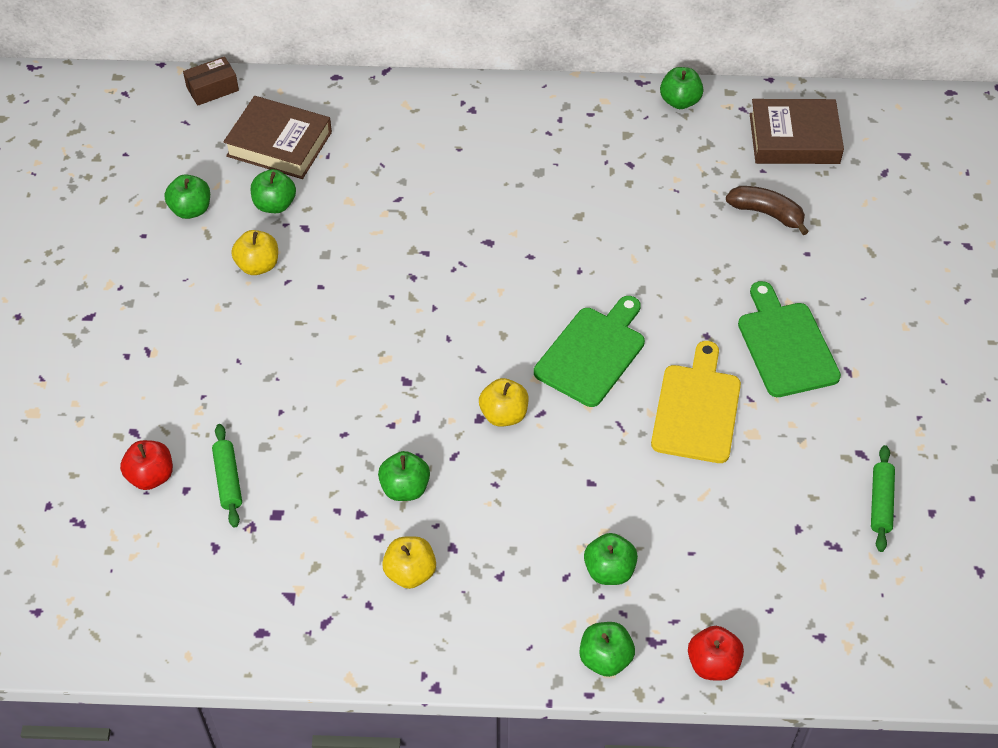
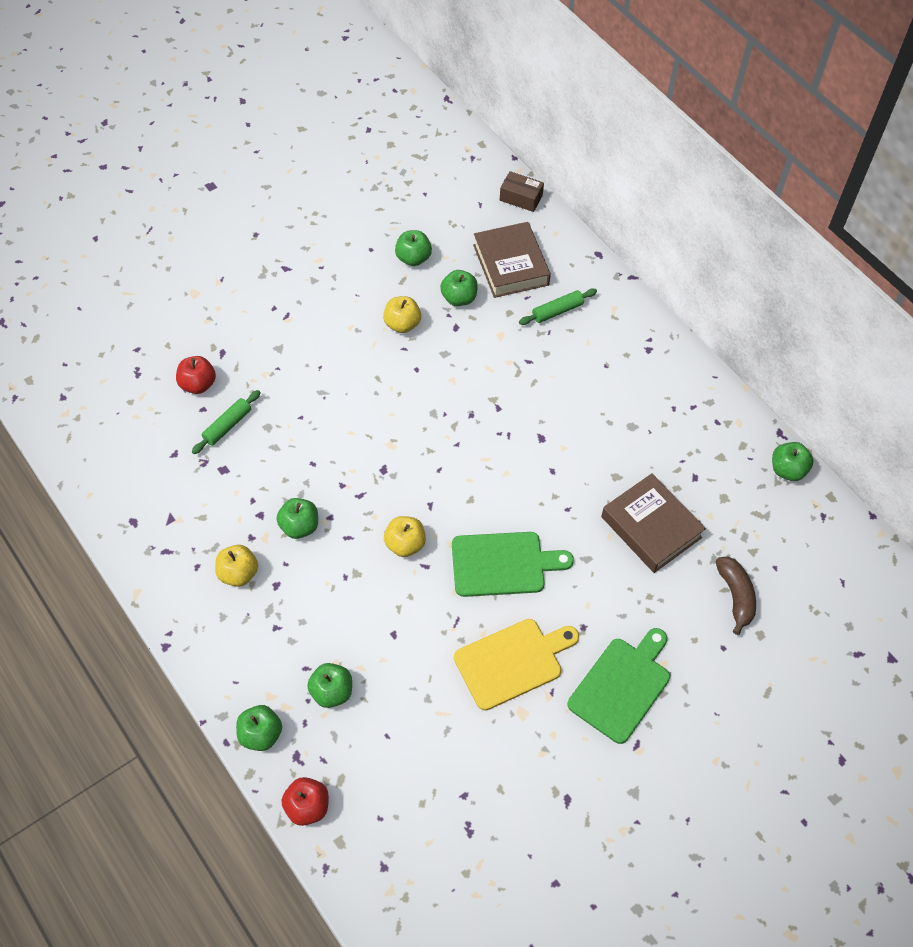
camera: 50 degrees right, 5 degrees up
brown book [750,99,844,164] -> brown book moved to [601,473,706,573]
green rolling pin [871,445,895,552] -> green rolling pin moved to [519,289,597,325]

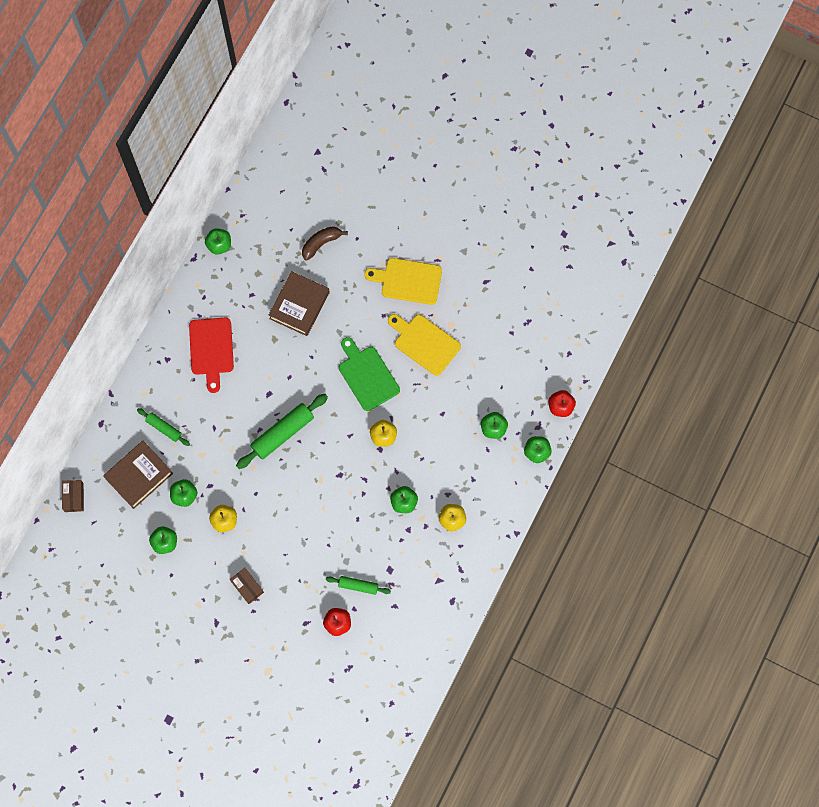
camera: 115 degrees left, 15 degrees up
green cutting board [568,628,670,744] -> yellow cutting board [364,258,442,305]
none -> red cutting board [189,318,234,393]
none -> brown box [230,568,264,604]
none -> green rolling pin [236,394,328,469]

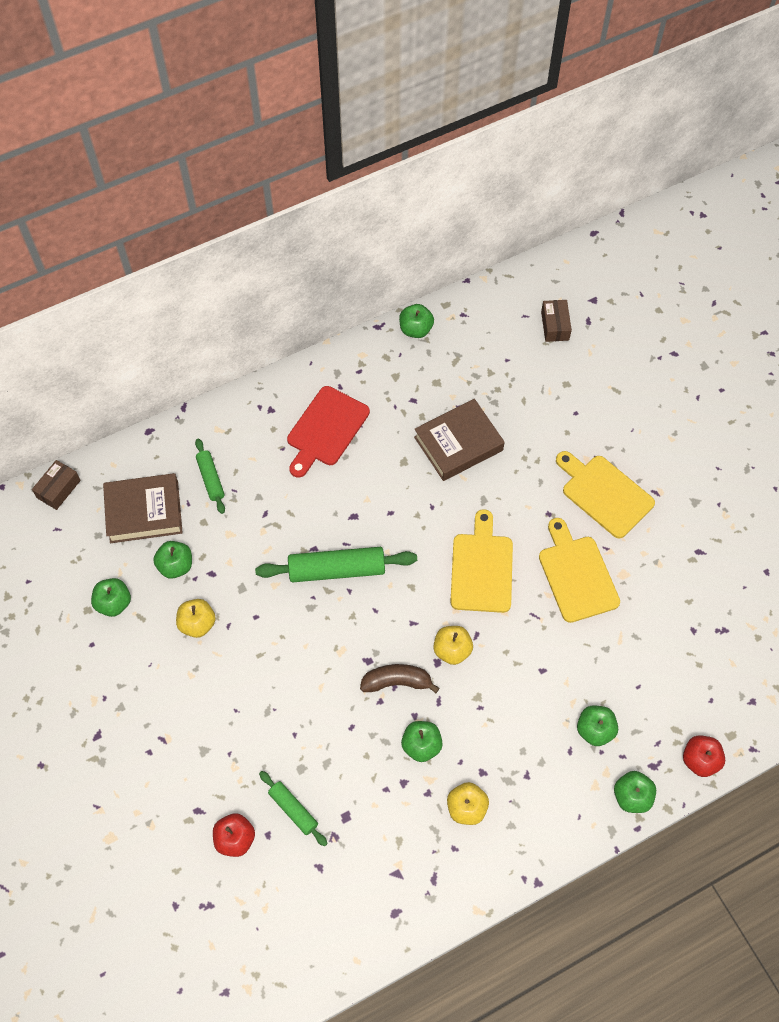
camera: 35 degrees right, 10 degrees down
brown box [230,568,264,604] -> brown box moved to [541,300,572,342]
brown banana [302,226,348,261] -> brown banana moved to [360,664,440,693]
green cutting board [339,337,400,411] -> yellow cutting board [450,509,513,613]

